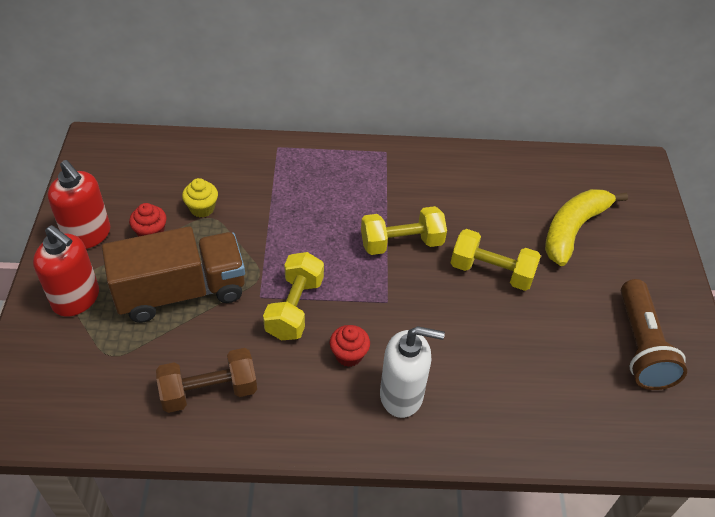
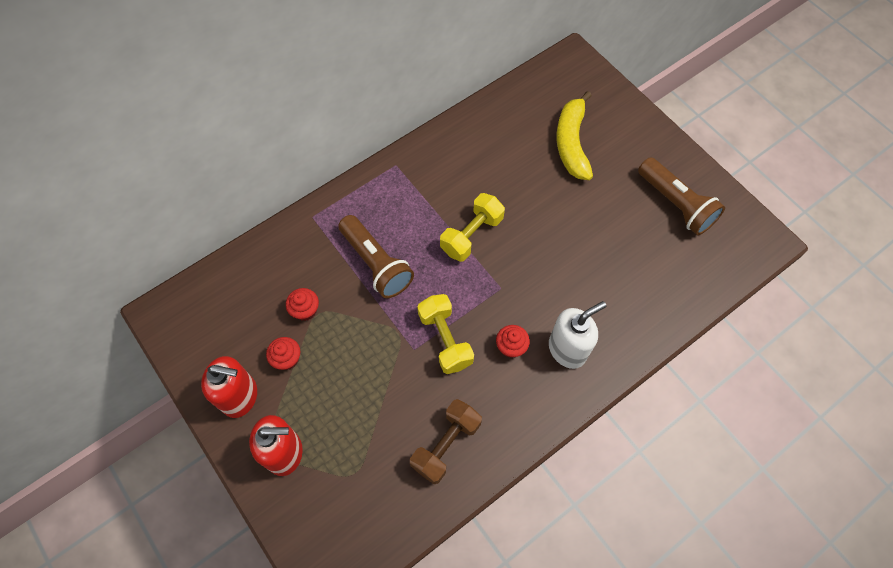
camera: 35 degrees left, 15 degrees up
brown truck [102,226,245,323] -> none
yellow cupcake [182,178,218,217] -> red cupcake [286,288,319,321]
yellow dumbbell [451,229,541,291] -> none
none -> brown flashlight [338,215,414,298]

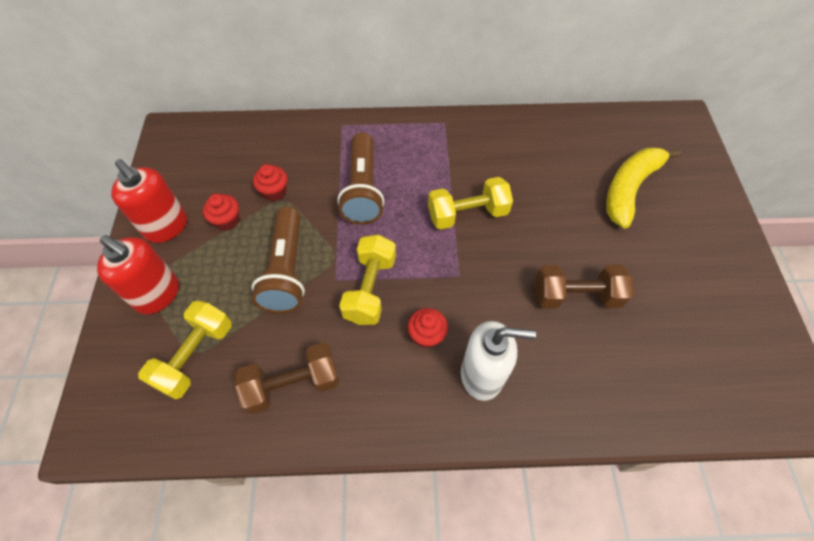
camera: 35 degrees right, 5 degrees down
brown flashlight [638,157,725,235] -> brown flashlight moved to [252,207,305,313]
none -> yellow dumbbell [138,301,232,400]
none -> brown dumbbell [536,264,633,309]

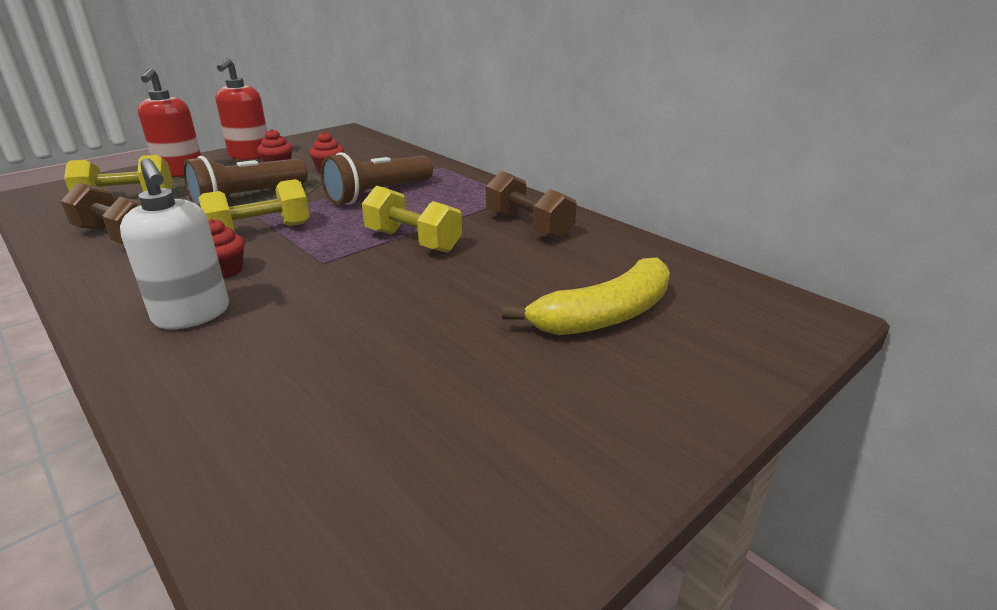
camera: 50 degrees right, 30 degrees down
brown dumbbell [536,264,633,309] -> brown dumbbell moved to [486,171,577,240]
yellow banana [606,148,681,229] -> yellow banana turned 150 degrees clockwise [502,257,670,335]

